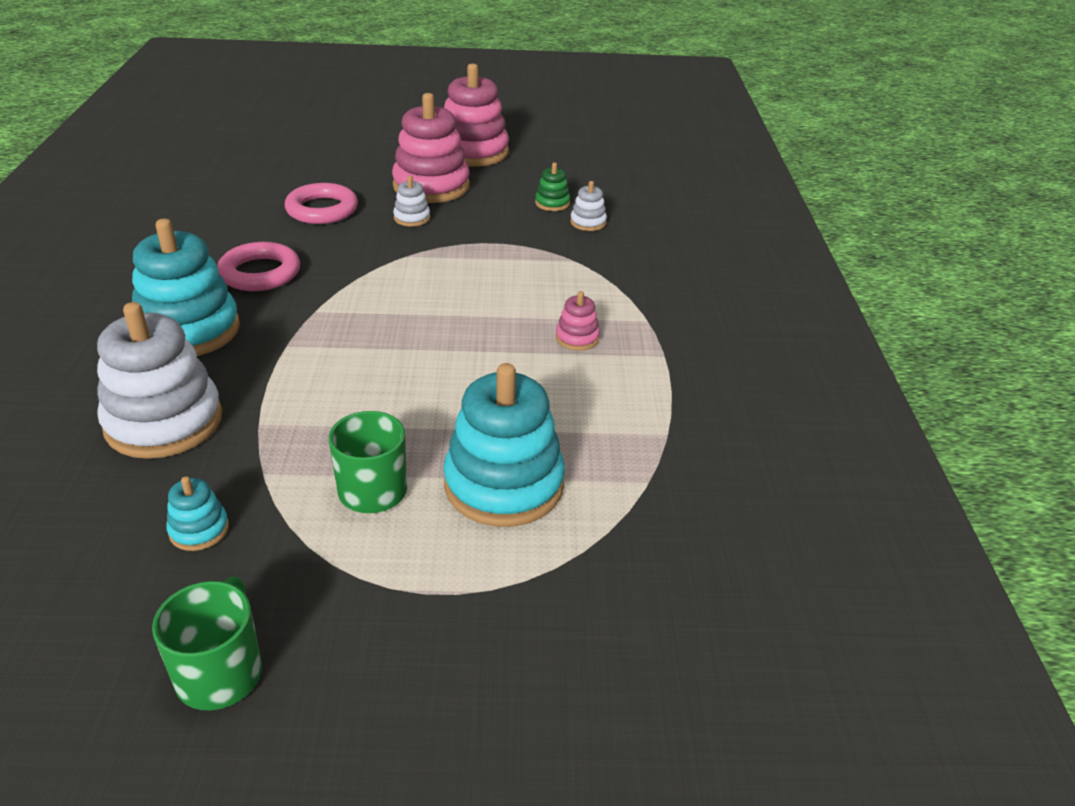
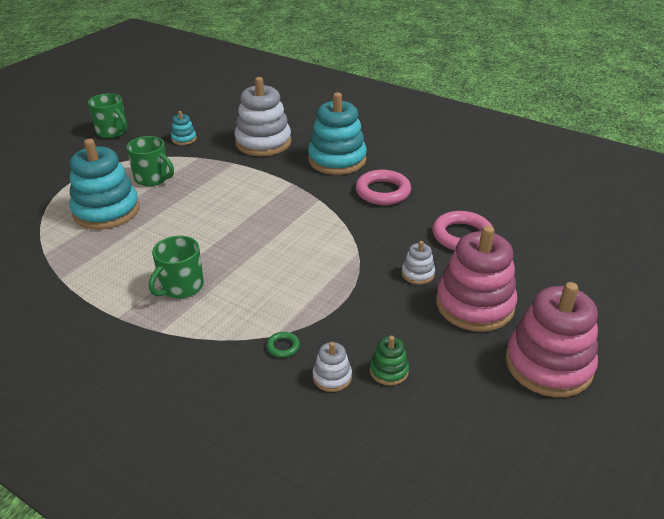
camera: 125 degrees right, 0 degrees up
pink stacking toy [556,291,600,351] -> green mug [149,236,204,298]
none -> green ring [267,332,300,358]

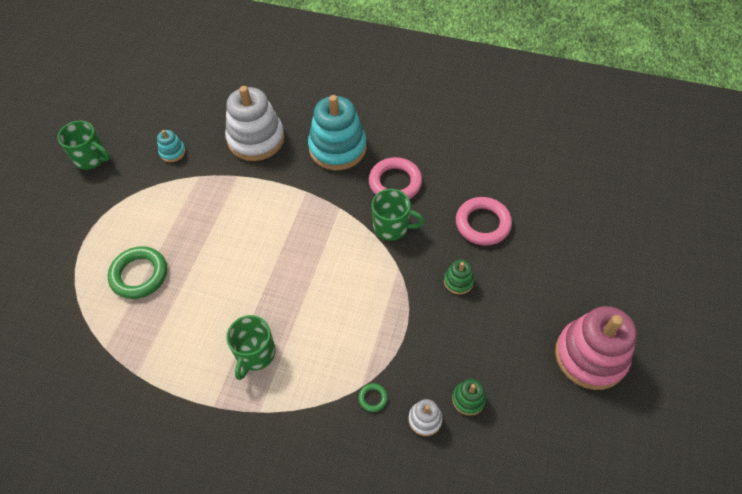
camera: 15 degrees left, 20 degrees up
turquoise stacking toy [70,139,140,230] -> green ring [108,246,167,299]
green mug [126,136,174,186] -> green mug moved to [372,189,424,241]
white stacking toy [401,241,435,285] -> green stacking toy [444,259,474,295]
pink stacking toy [436,225,517,332] -> none

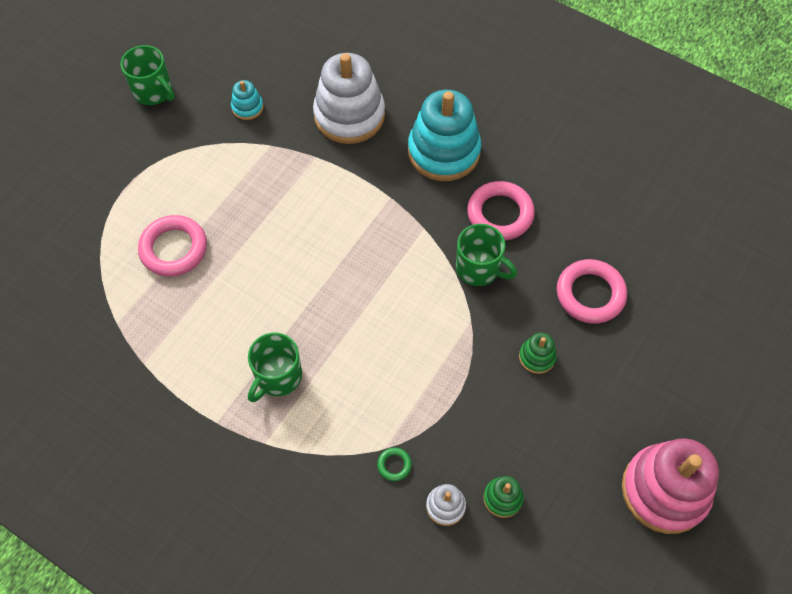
camera: 15 degrees right, 5 degrees up
green ring [108,246,167,299] -> pink ring [138,215,207,277]

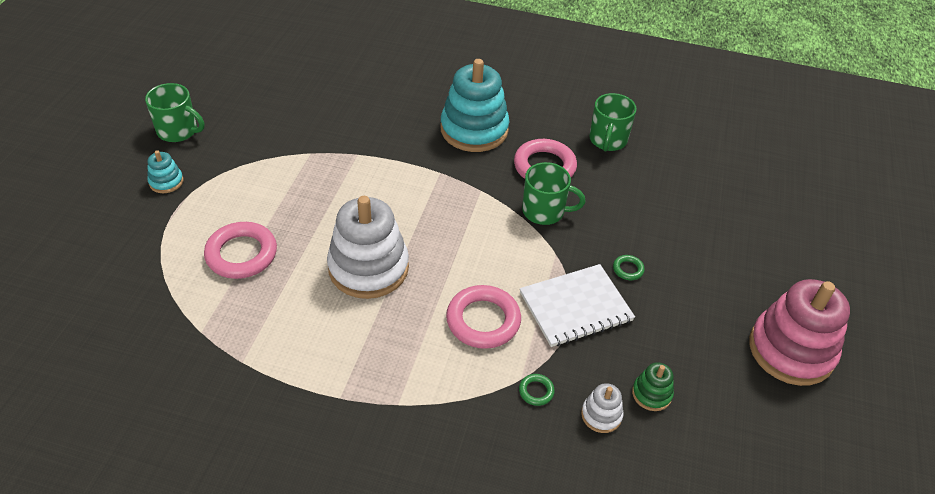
camera: 20 degrees left, 15 degrees down
turquoise stacking toy [231,80,264,120] -> turquoise stacking toy moved to [148,150,183,193]
green mug [248,332,302,402] -> green mug moved to [589,93,636,151]
white stacking toy [313,53,385,144] -> white stacking toy moved to [327,196,409,299]
green stacking toy [519,332,557,374] -> green ring [613,255,645,280]
pink ring [557,259,627,324] -> pink ring moved to [446,285,521,349]
none -> white notebook [520,264,635,347]

